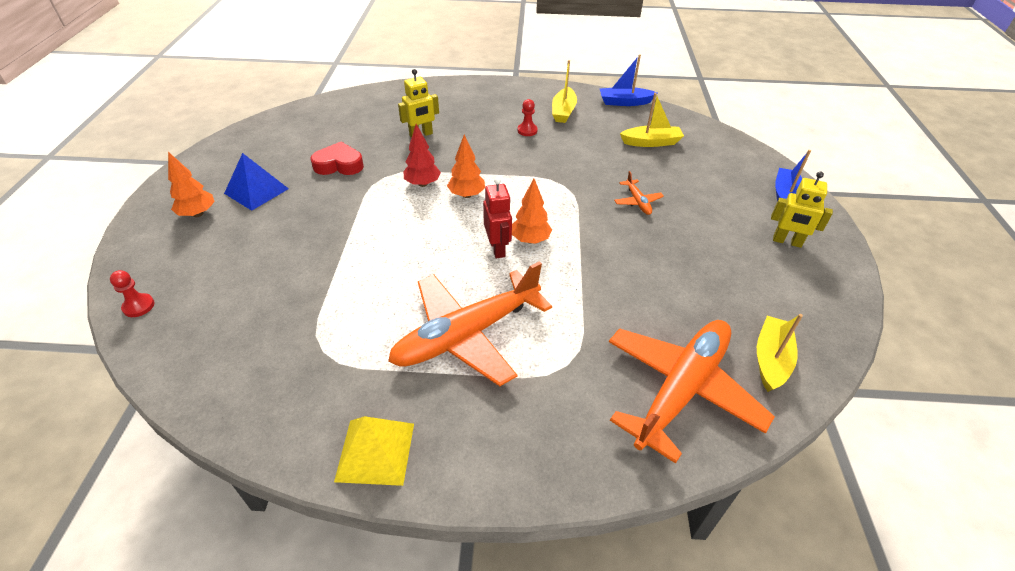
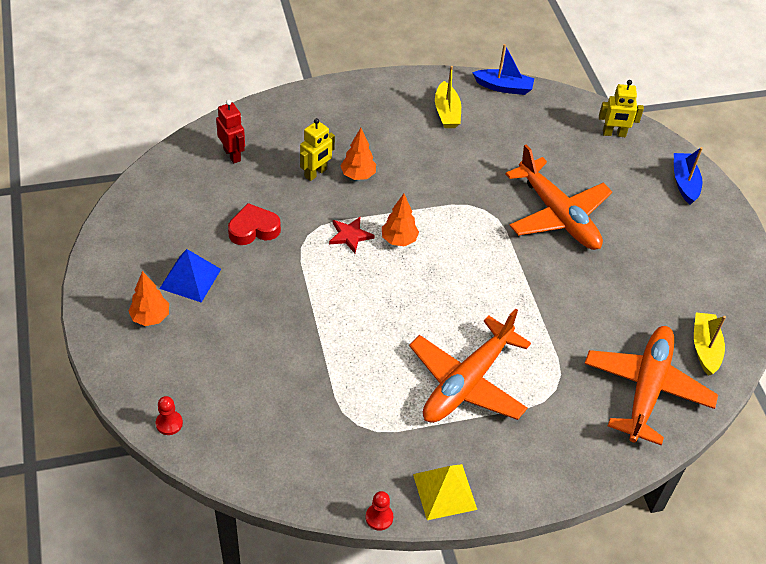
camera: 20 degrees left, 5 degrees up
red tree [404,124,441,187] -> red star [329,217,375,253]
red robot [483,178,512,258] -> red robot moved to [216,100,245,163]
orange tree [512,179,552,244] -> orange tree moved to [341,128,376,180]
red pawn [517,99,538,136] -> red pawn moved to [366,491,393,531]
blue boat [600,54,657,106] -> blue boat turned 150 degrees counterclockwise [472,44,534,95]
orange plane [614,171,664,215] -> orange plane [505,144,612,250], size x2.42
yellow boat [620,93,684,147] -> none
yellow robot [771,172,833,248] -> yellow robot moved to [599,80,644,137]

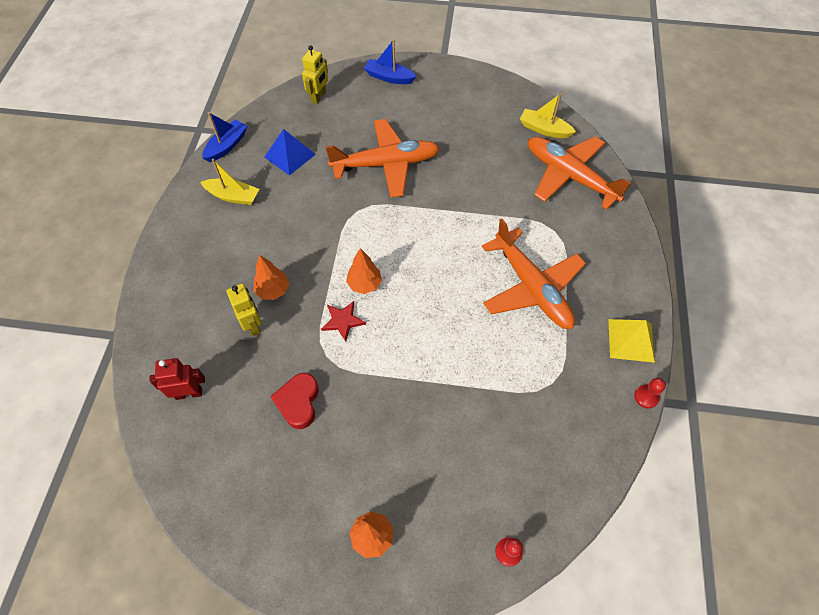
camera: 65 degrees left, 10 degrees up
blue pyramid [159,249,221,303] -> blue pyramid moved to [265,129,316,176]

